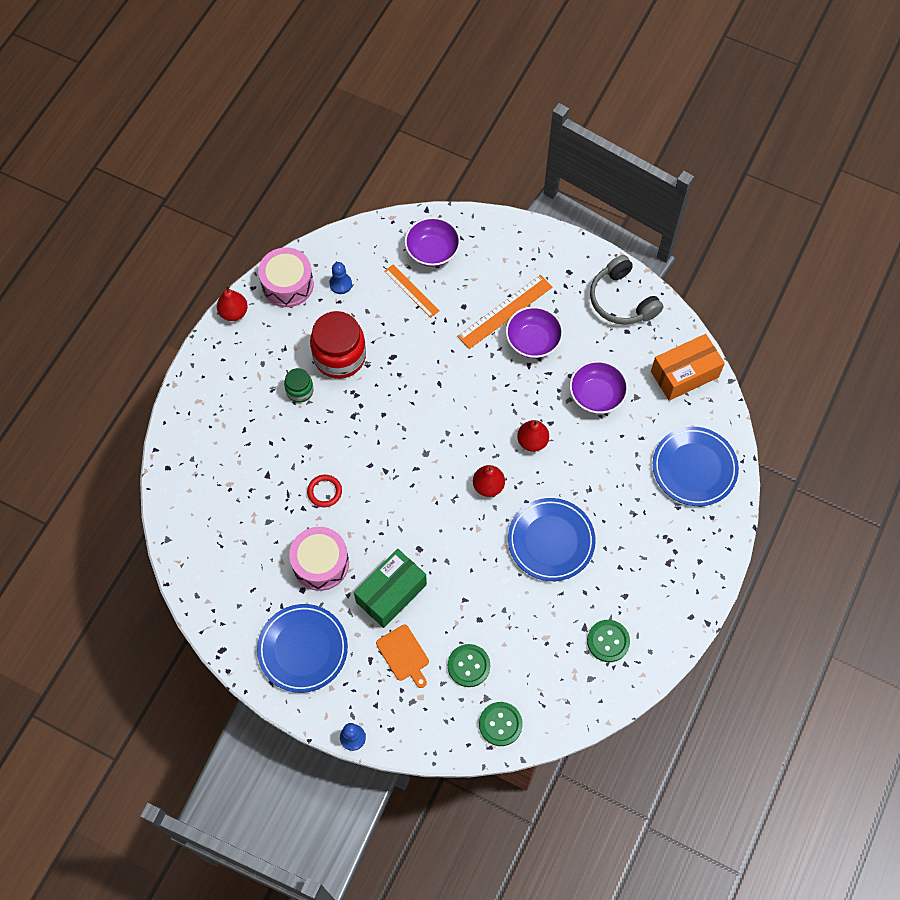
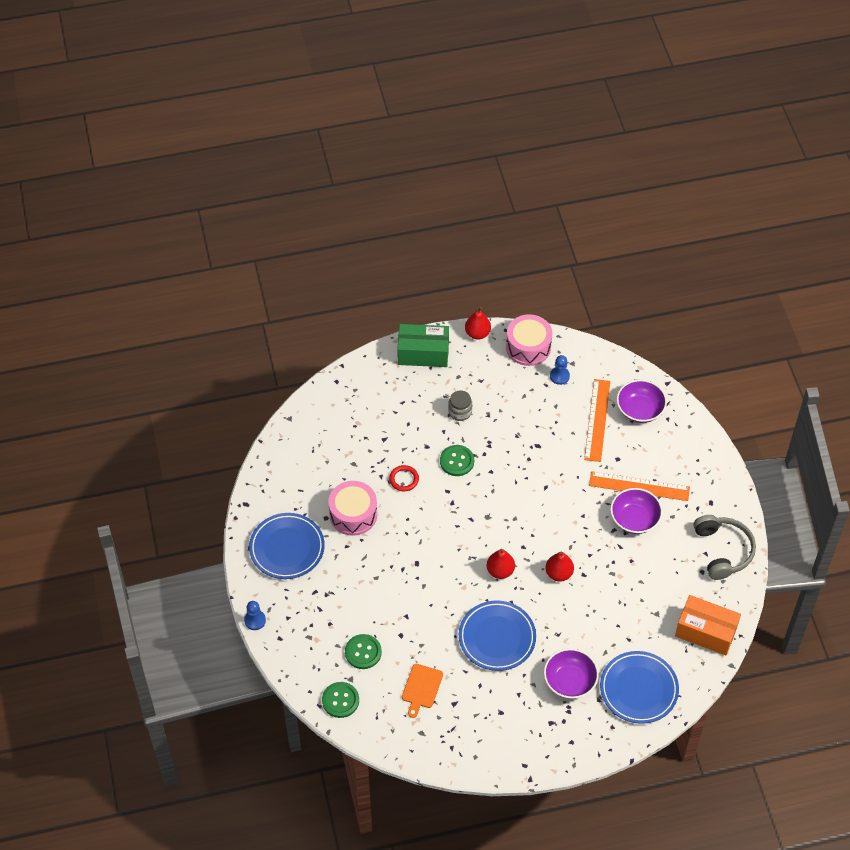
camera: 50 degrees right, 10 degrees down
green jar [284,368,314,403] -> grey jar [448,390,472,421]
red jar [310,311,366,379] -> none
green box [354,549,427,628] -> green box moved to [397,324,449,367]
orange cutting board [376,625,429,688] -> orange cutting board moved to [402,664,443,718]
orange ruler [384,264,440,318] -> orange ruler [584,379,610,462], size x1.53
purple bowl [570,360,628,414] -> purple bowl moved to [544,648,599,699]
green button [587,620,630,662] -> green button moved to [440,445,474,476]
grey headphones [590,255,664,325] -> grey headphones turned 150 degrees clockwise [694,515,756,580]

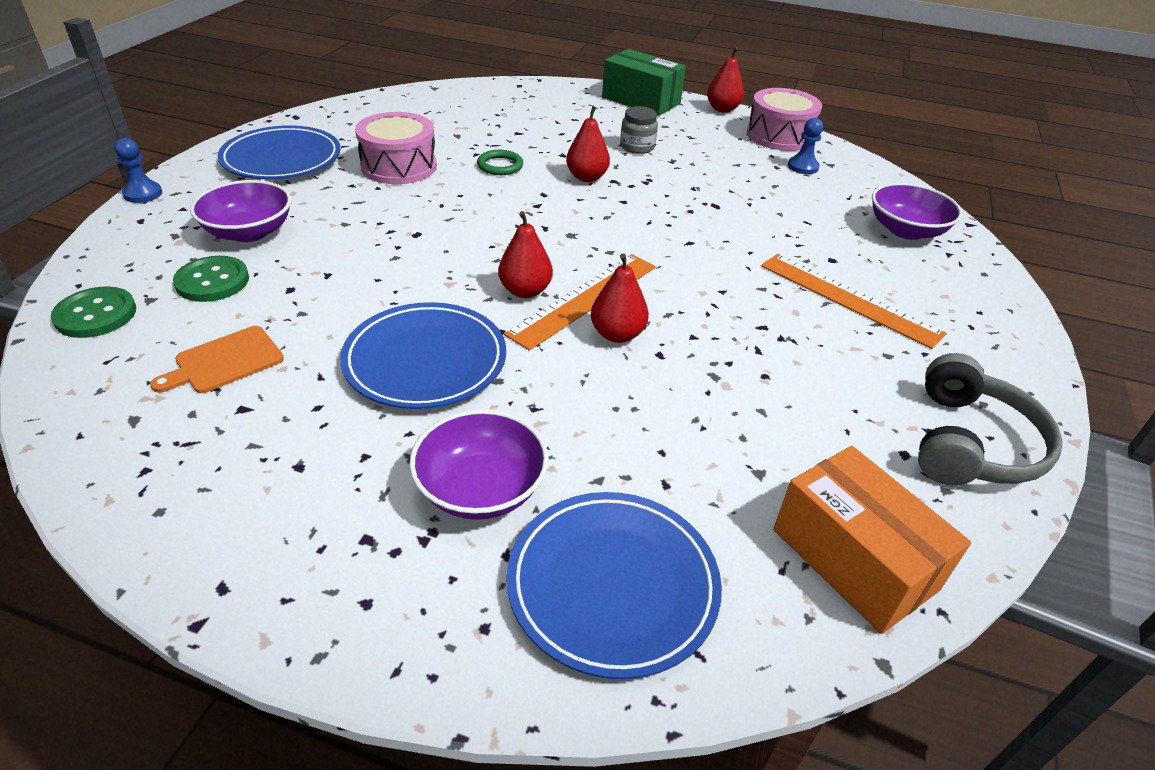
camera: 30 degrees right, 15 degrees down
red ring [389,465,419,491] -> green ring [477,150,523,175]
green button [440,445,474,476] -> red pear [566,106,610,182]
orange ruler [584,379,610,462] -> orange ruler moved to [504,254,655,351]
purple bowl [610,488,663,534] -> purple bowl moved to [190,180,291,242]

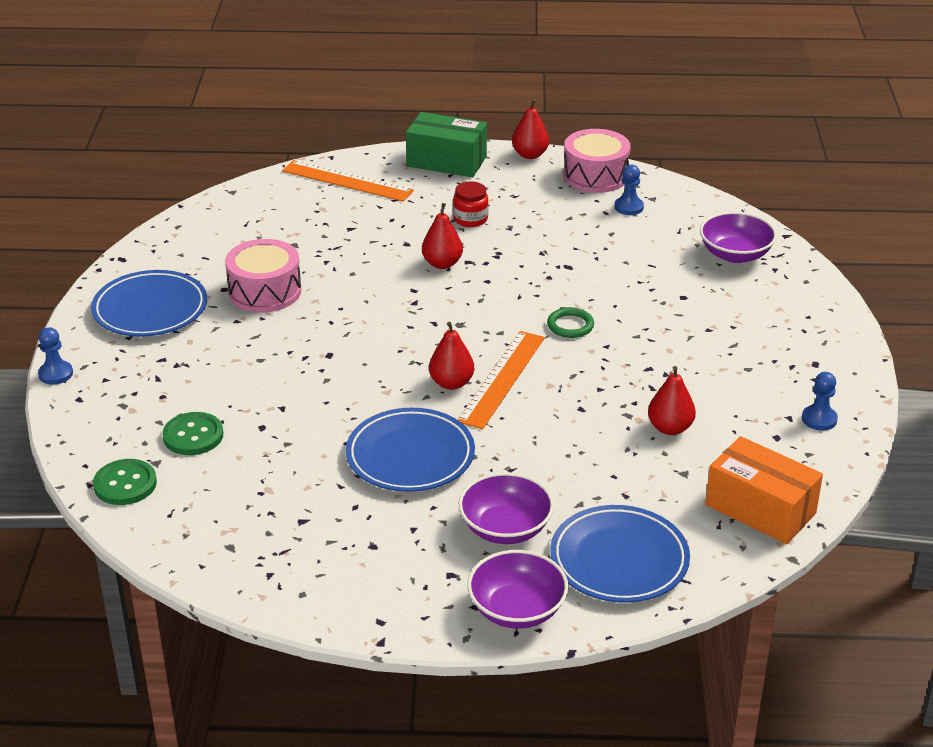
camera: 15 degrees left, 5 degrees down
orange cutting board [150,326,284,393] -> none
purple bowl [190,180,291,242] -> purple bowl moved to [467,550,568,629]
green ring [477,150,523,175] -> green ring moved to [547,307,594,338]
red pear [591,254,649,343] -> red pear moved to [648,366,696,435]
grey jar [620,106,658,154] -> red jar [453,181,489,227]
orange ruler [761,254,946,349] -> orange ruler moved to [282,160,414,201]
grey headphones [918,353,1063,485] -> blue pawn [802,372,838,431]

